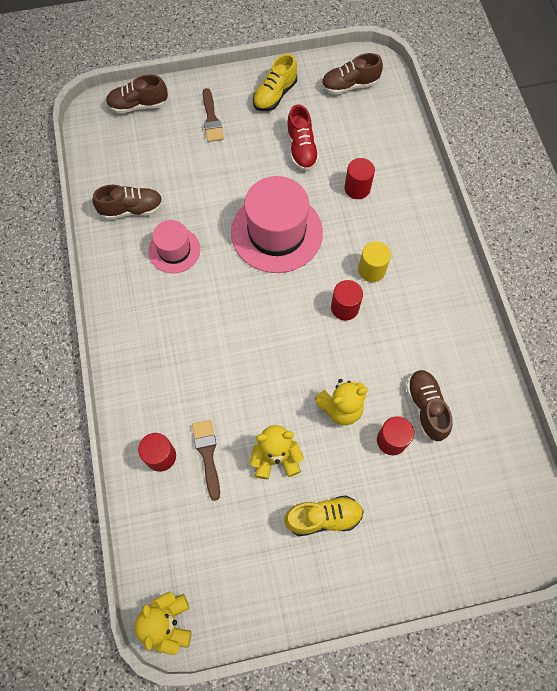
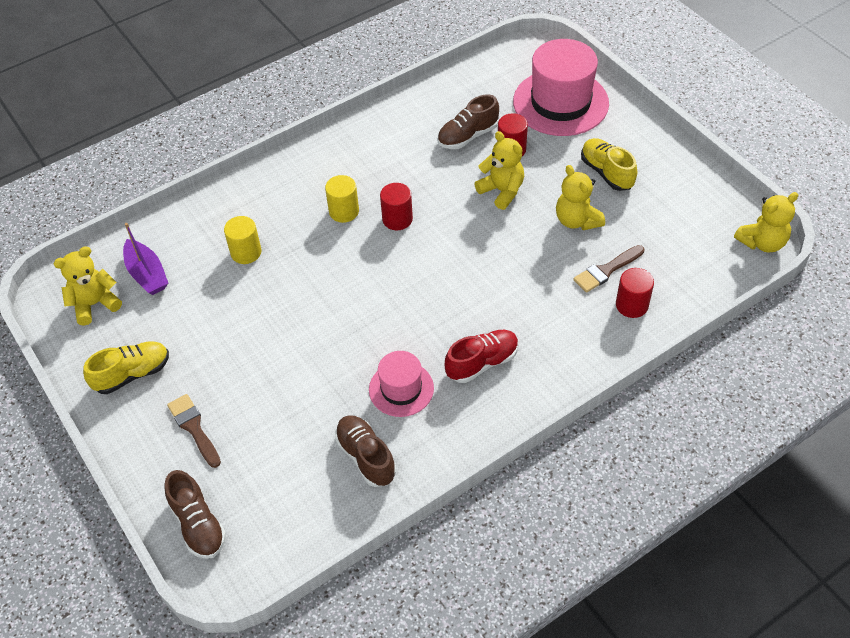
camera: 110 degrees left, 15 degrees down
brown brush [203,88,224,142] -> brown brush turned 90 degrees counterclockwise [167,394,221,468]
pink hat [231,176,323,273] -> pink hat moved to [513,39,609,136]
yellow shoe [253,54,297,111] -> yellow shoe turned 45 degrees counterclockwise [83,342,169,394]
red shoe [286,105,319,171] -> red shoe moved to [445,330,519,383]
brown shoe [321,53,383,95] -> yellow teddy bear [54,246,122,326]
red cylinder [345,158,375,199] -> yellow cylinder [224,216,261,264]
none -> purple boat [123,223,168,295]

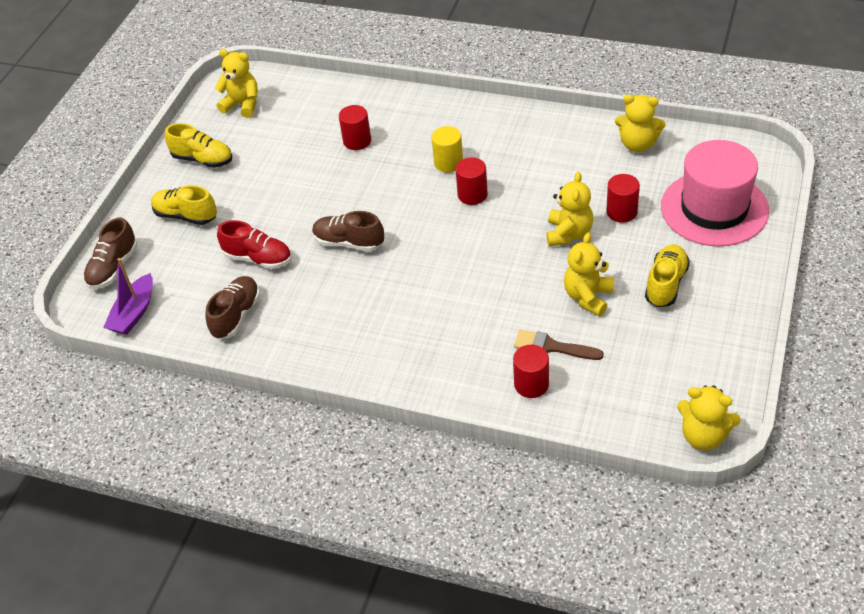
camera: 55 degrees right, 5 degrees down
purple boat [123,223,168,295] -> purple boat moved to [103,258,153,335]
brown brush [167,394,221,468] -> yellow shoe [151,185,217,225]
yellow cylinder [224,216,261,264] -> red cylinder [339,105,371,150]
pink hat [369,351,434,417] -> none
brown shoe [437,94,499,149] -> brown shoe moved to [312,211,384,252]
red shoe [445,330,519,383] -> red shoe moved to [217,220,292,269]
none -> yellow teddy bear [615,94,666,152]

